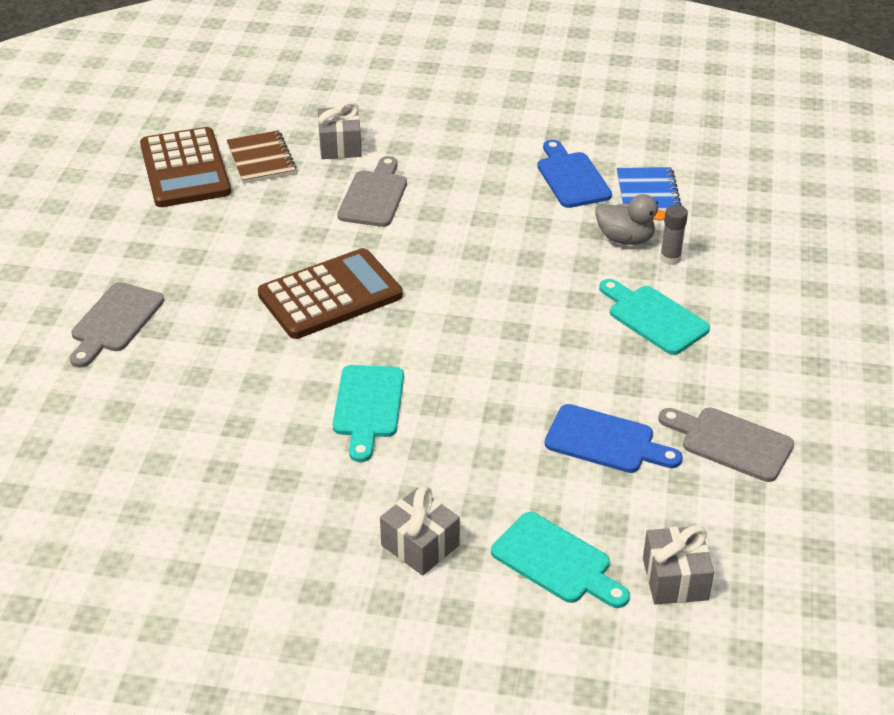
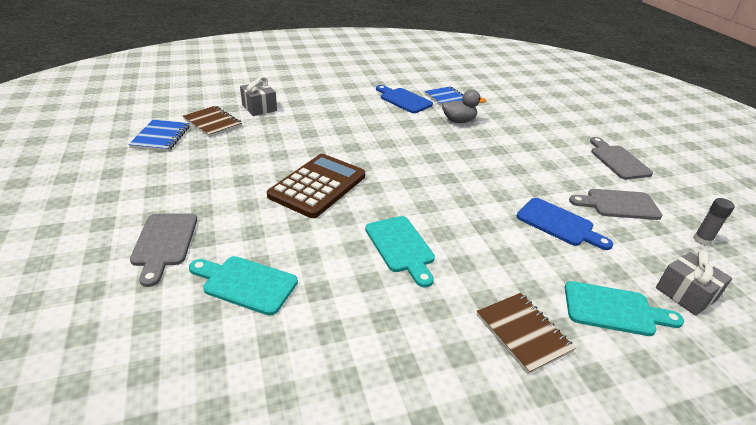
camera: 30 degrees left, 5 degrees down
brown calculator [140,127,231,207] -> blue notebook [128,120,190,152]
grey cutting board [337,156,407,227] -> grey cutting board moved to [590,137,653,179]
grey gift [380,486,460,576] -> brown notebook [477,293,576,374]
blue cutting board [545,404,683,473] -> blue cutting board turned 45 degrees clockwise [517,198,613,250]
turquoise cutting board [599,279,710,355] -> turquoise cutting board moved to [189,256,298,316]
grey glue stick [660,205,688,265] -> grey glue stick moved to [694,198,735,246]

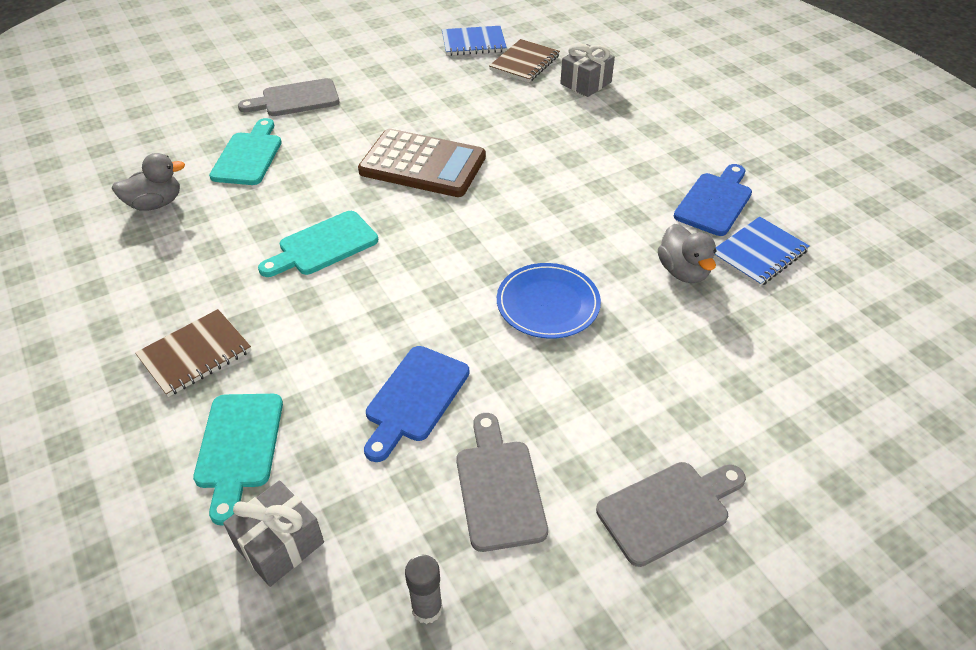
camera: 80 degrees right, 10 degrees up
none -> grey duck [112,153,185,211]
none -> blue plate [497,263,601,339]

